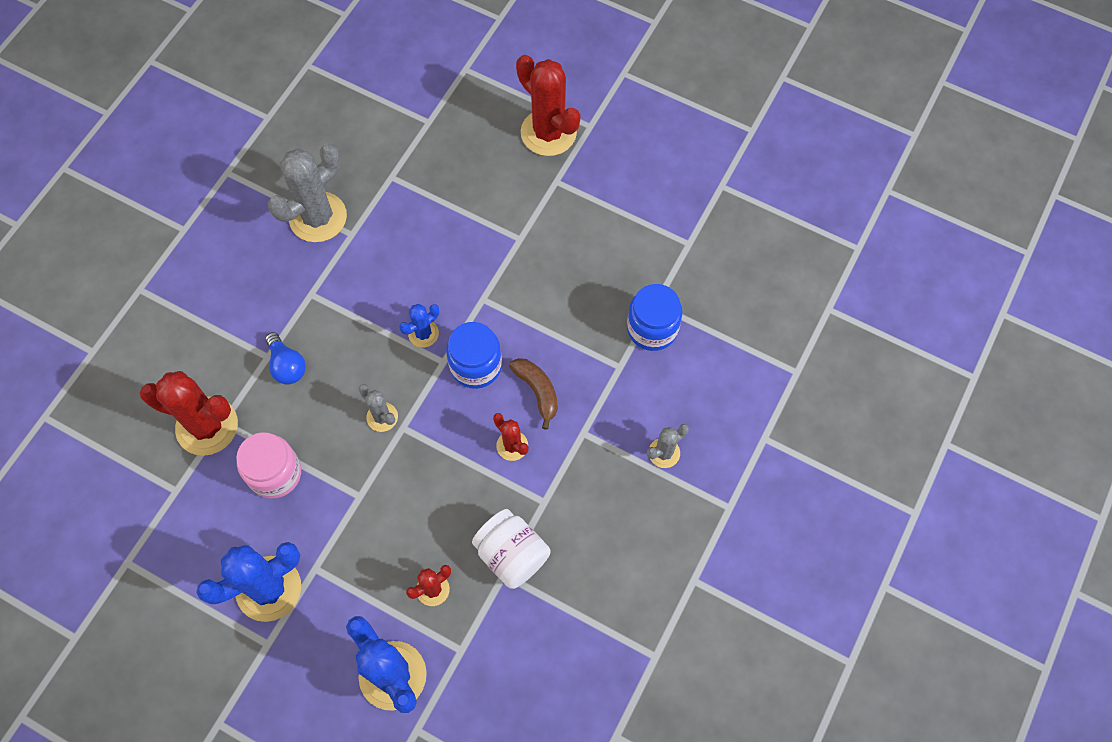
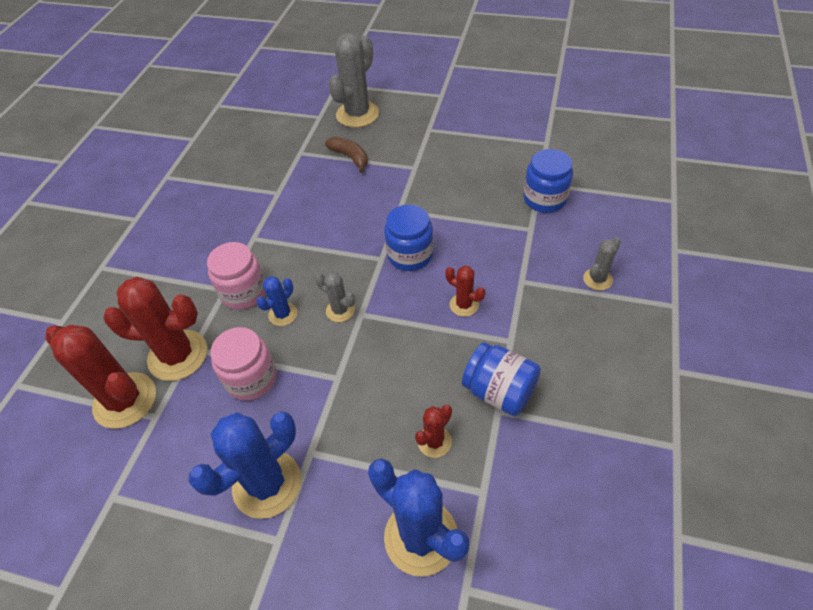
camera: 10 degrees left, 15 degrees down
blue light bulb [265,332,306,385] -> pink jar [207,242,265,310]
grey cactus [268,144,347,242] -> grey cactus moved to [328,33,379,128]
blue cactus [399,304,439,348] -> blue cactus moved to [256,276,297,326]
white jar [472,509,550,589] -> blue jar [462,342,541,416]
brown banana [509,358,558,430] -> brown banana moved to [325,137,368,173]
red cactus [516,55,581,156] -> red cactus moved to [45,325,156,429]

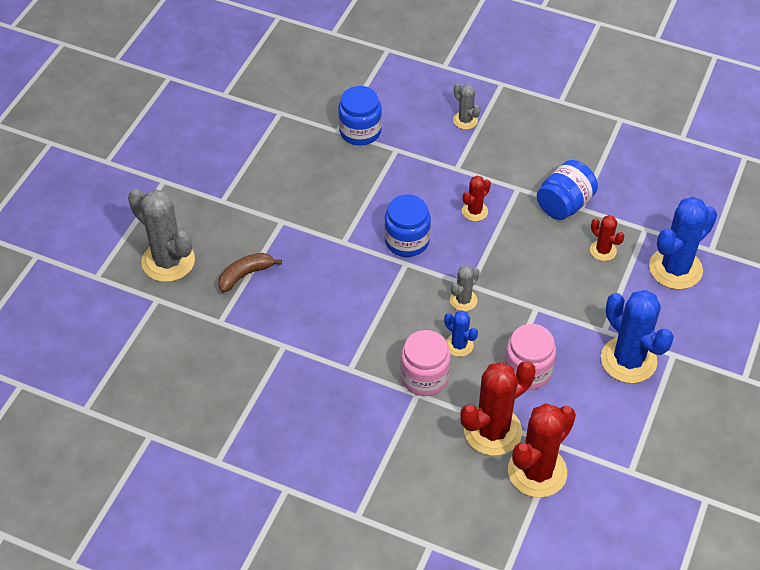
camera: 85 degrees left, 0 degrees up
red cactus [103,277,207,381] -> red cactus turned 45 degrees clockwise [460,361,536,456]

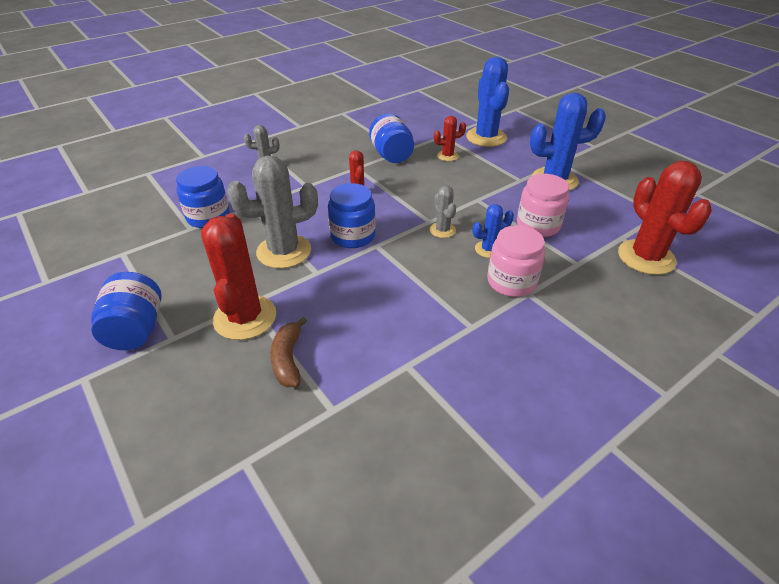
camera: 60 degrees left, 10 degrees down
grey cactus [128,189,195,282] -> grey cactus moved to [227,156,318,268]
red cactus [460,361,536,456] -> red cactus moved to [201,213,276,340]
none -> blue jar [91,272,162,350]

